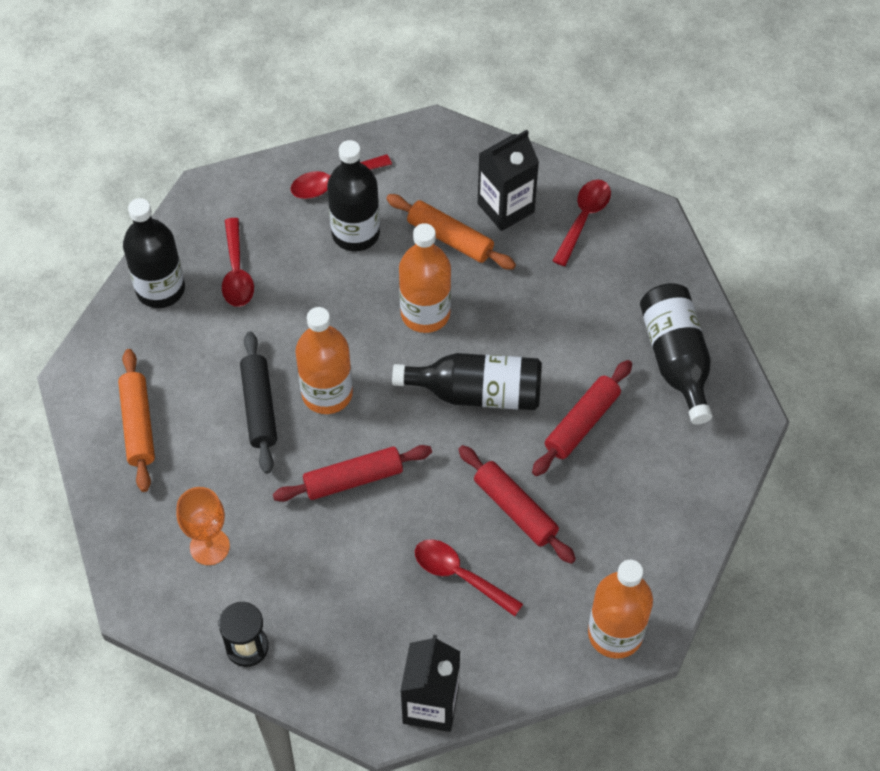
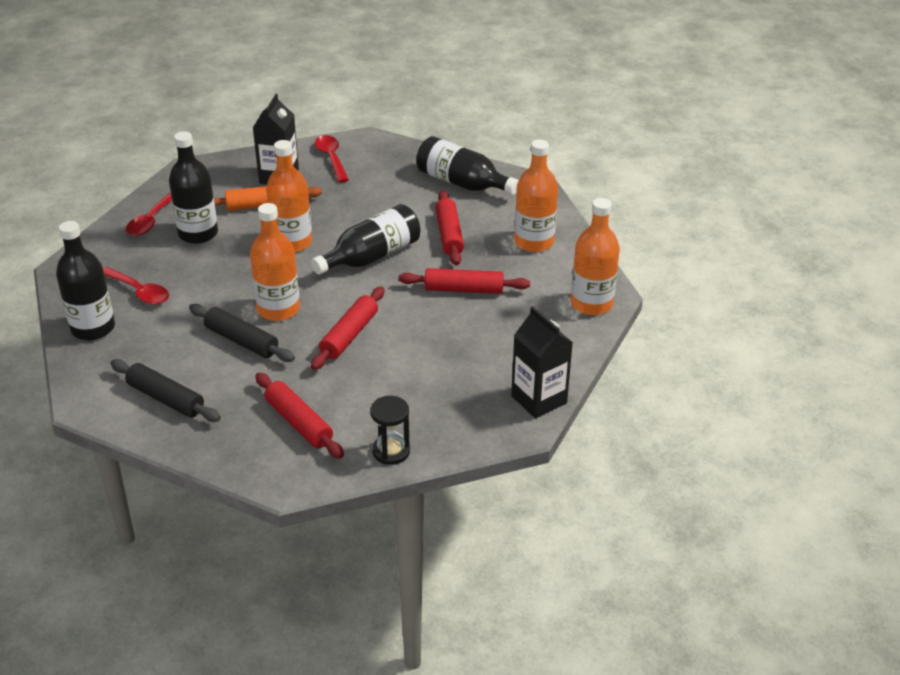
camera: 45 degrees left, 20 degrees down
orange rolling pin [118,349,155,492] -> black rolling pin [110,359,221,422]
orange goblet [176,487,230,565] -> red rolling pin [255,373,344,459]
red spoon [415,540,523,616] -> none
none -> orange bottle [514,139,558,252]

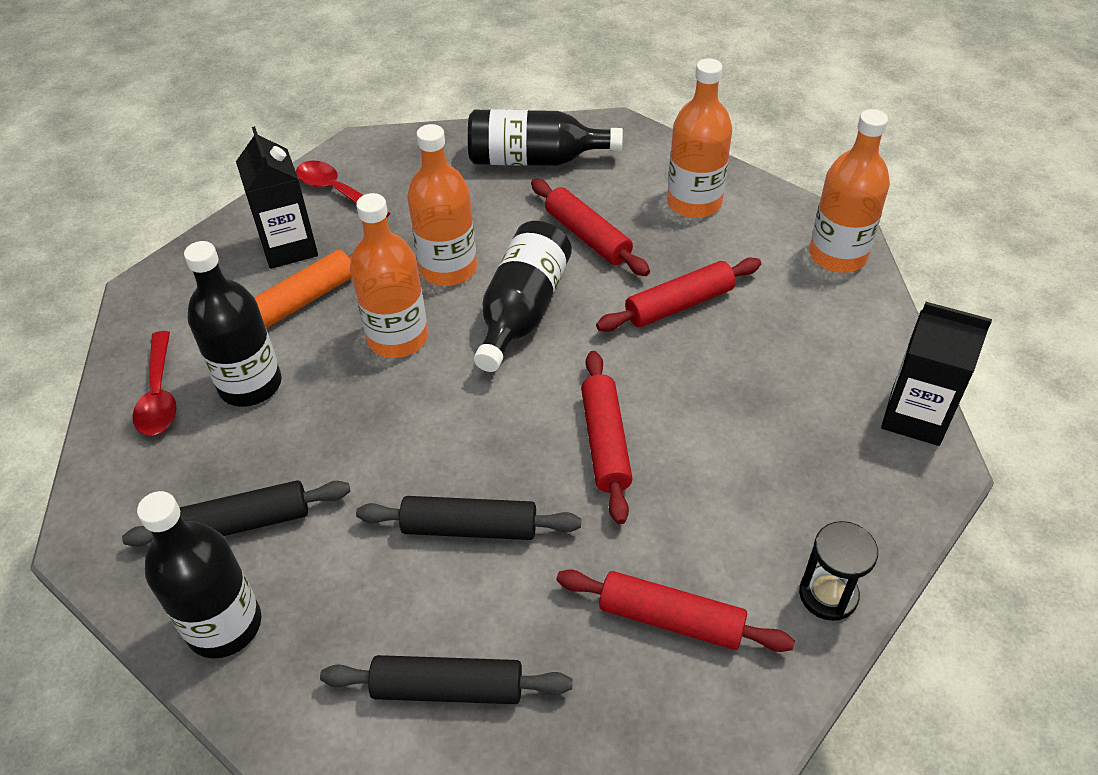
camera: 30 degrees left, 10 degrees up
red spoon [103,267,169,305] -> black rolling pin [122,480,350,547]
orange bottle [250,203,300,321] -> orange bottle moved to [407,124,477,286]

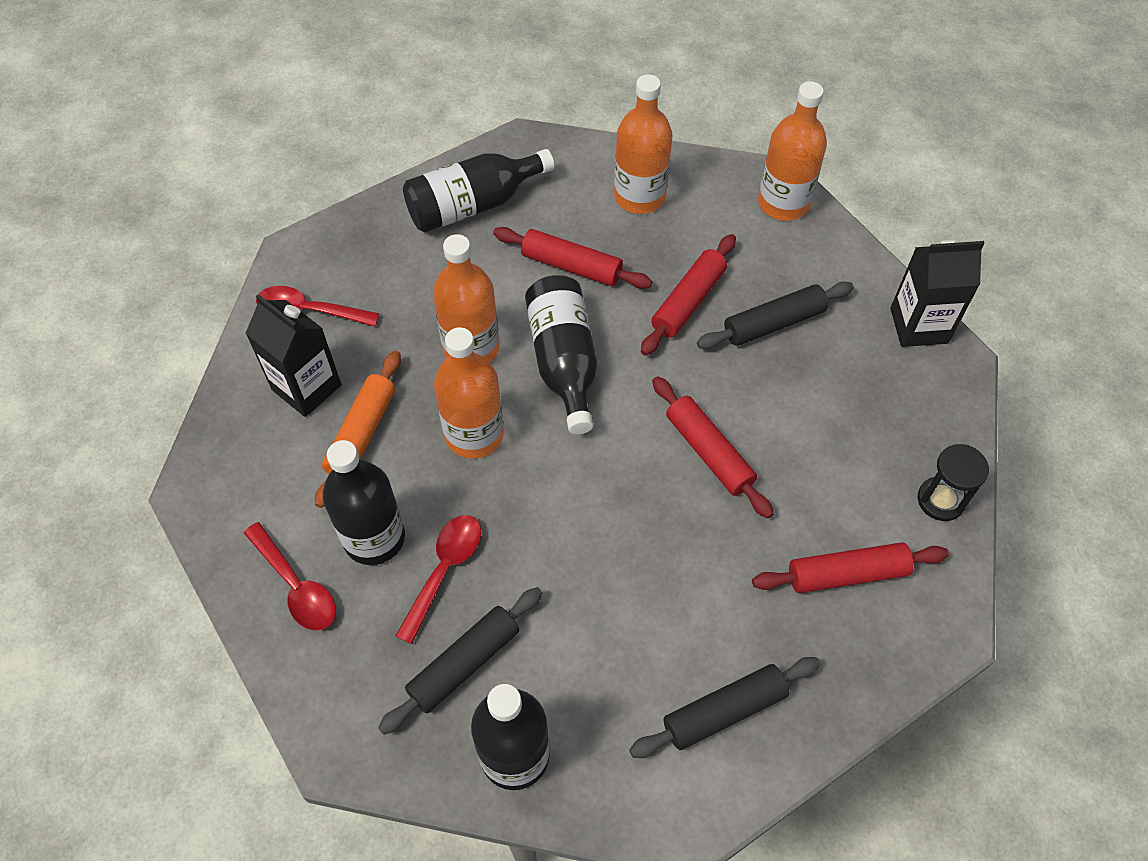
camera: 30 degrees left, 10 degrees up
black rolling pin [356,496,581,540] -> black rolling pin moved to [697,281,854,349]
none -> red spoon [396,515,482,644]

